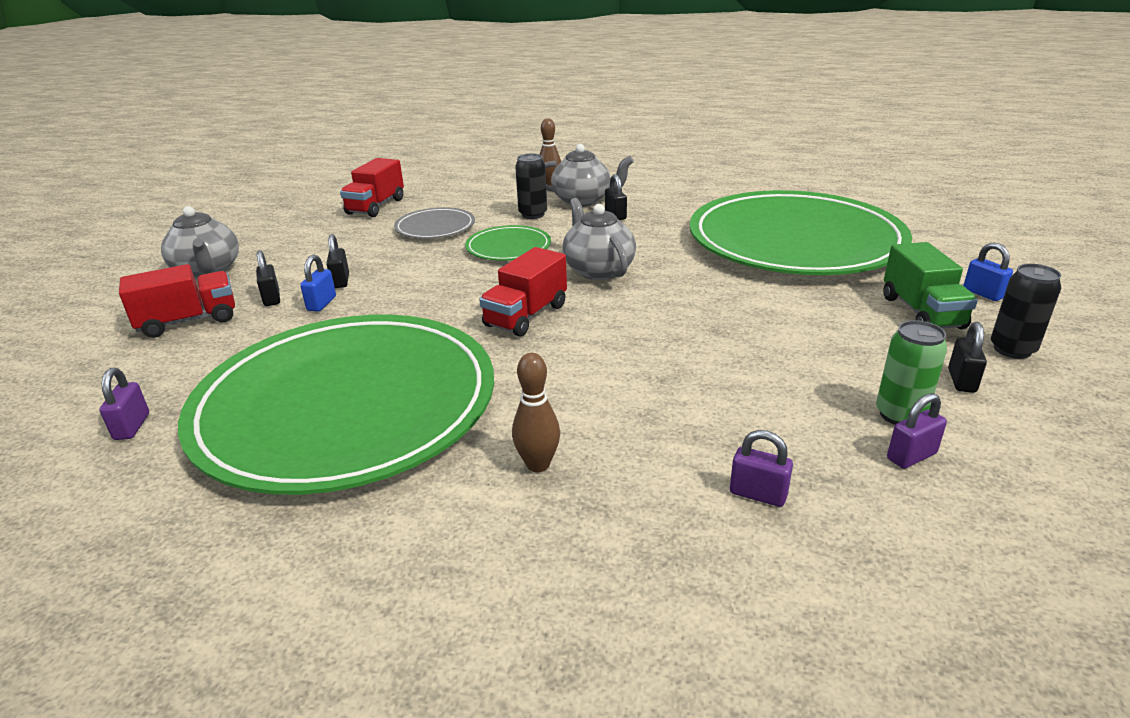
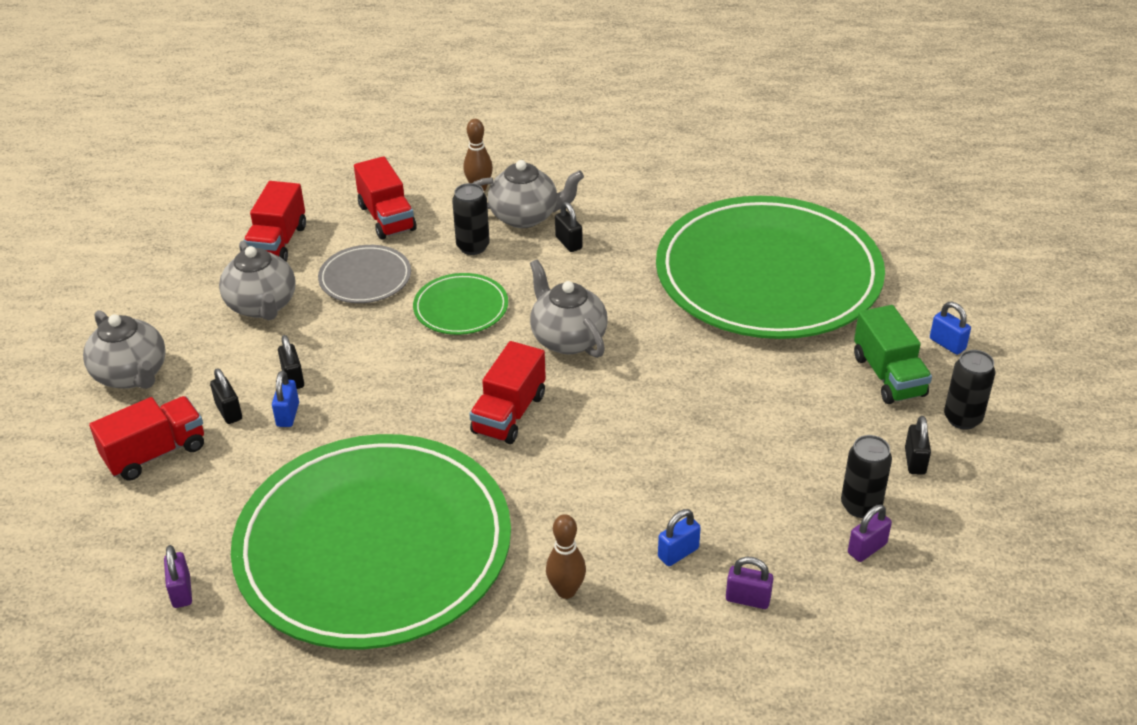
camera: 10 degrees left, 10 degrees up
green can [876,320,947,425] -> black can [841,435,892,518]
none -> grey teapot [219,241,296,320]
none -> red truck [354,156,416,239]
none -> blue padlock [658,509,701,566]

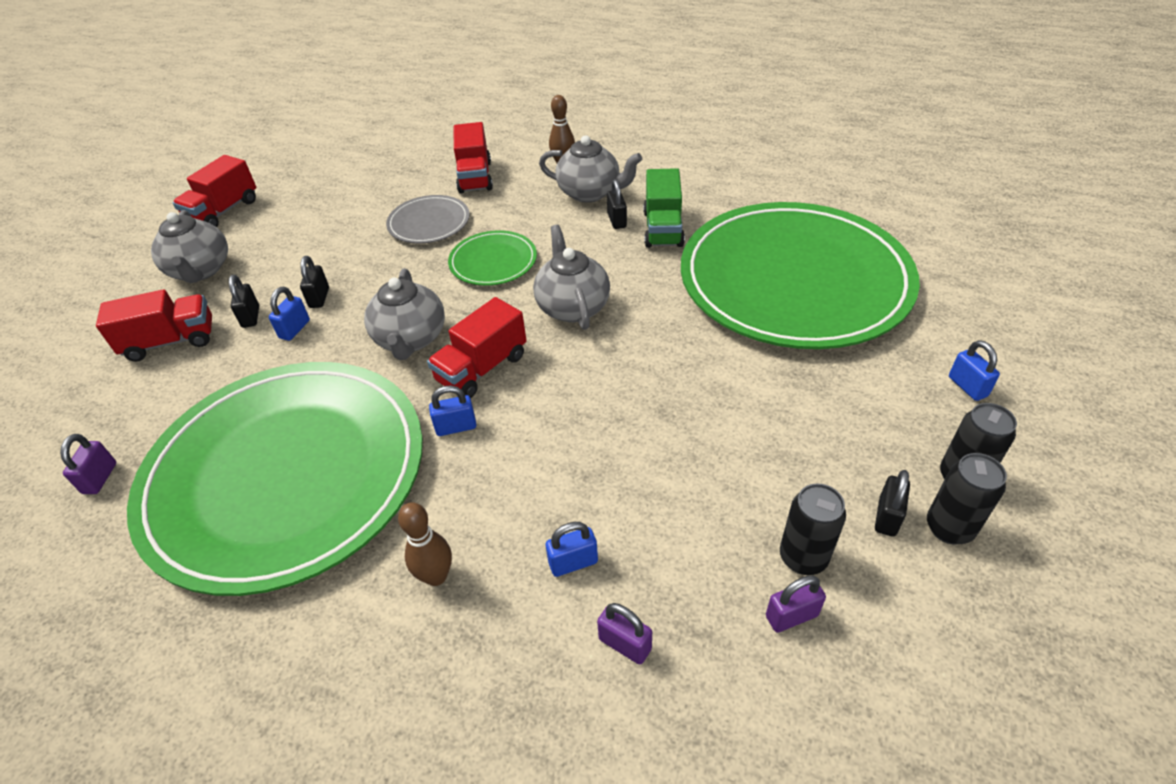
camera: 20 degrees right, 5 degrees up
grey teapot [219,241,296,320] -> grey teapot moved to [364,268,445,360]
red truck [243,181,306,262] -> red truck moved to [173,155,256,227]
black can [452,183,490,255] -> black can moved to [927,453,1007,545]
green truck [854,305,932,404] -> green truck moved to [643,168,685,248]
none -> blue padlock [429,385,477,436]

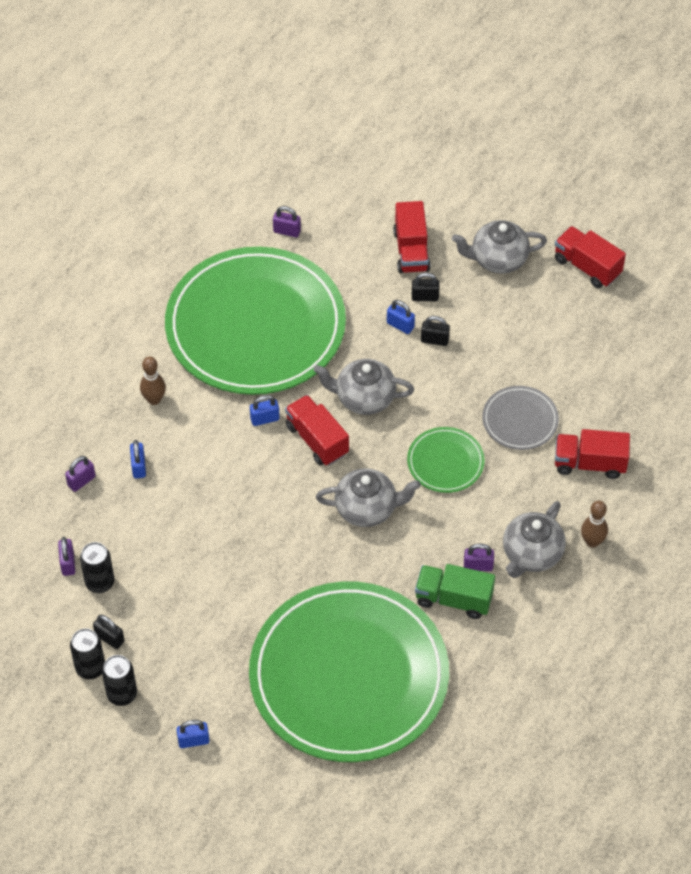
camera: 100 degrees right, 10 degrees up
blue padlock [429,385,477,436] -> blue padlock turned 75 degrees clockwise [250,395,280,426]
black padlock [607,179,627,229] -> purple padlock [464,543,494,571]

